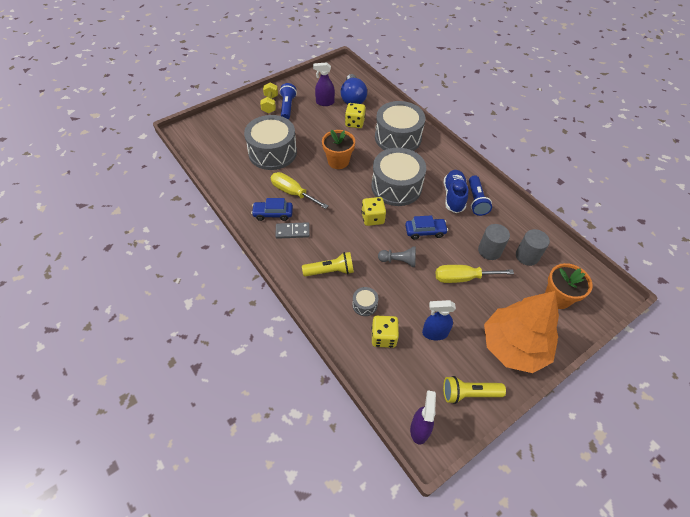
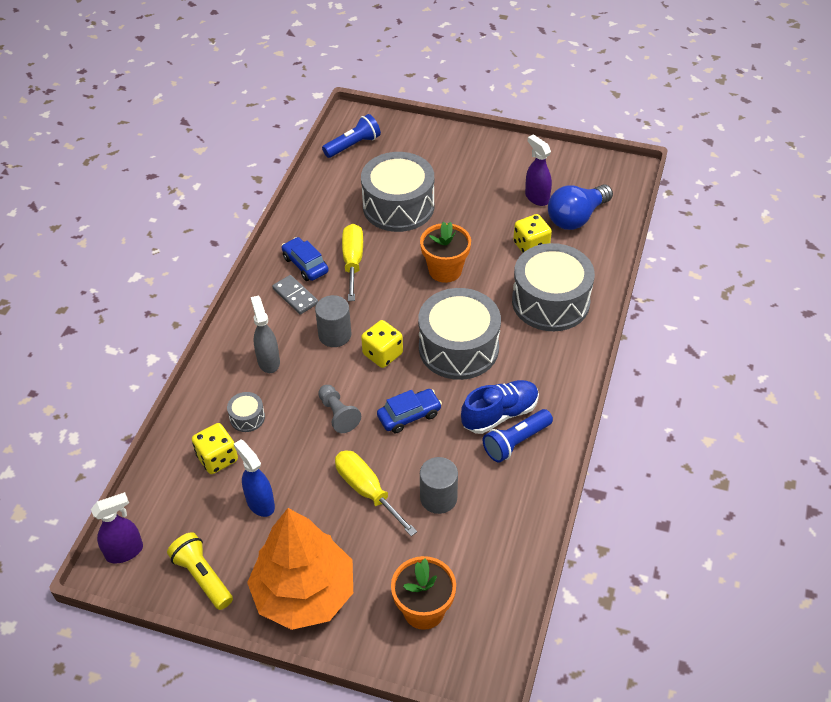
camera: 55 degrees right, 5 degrees down
yellow dumbbell [260,83,278,113] -> none
blue flashlight [280,83,297,119] -> blue flashlight moved to [322,114,381,158]
yellow flashlight [302,252,354,277] -> grey spray bottle [251,295,280,373]
blue car [405,215,448,239] -> blue car turned 75 degrees counterclockwise [377,389,442,433]
grey cylinder [516,229,550,266] -> grey cylinder moved to [315,295,352,347]

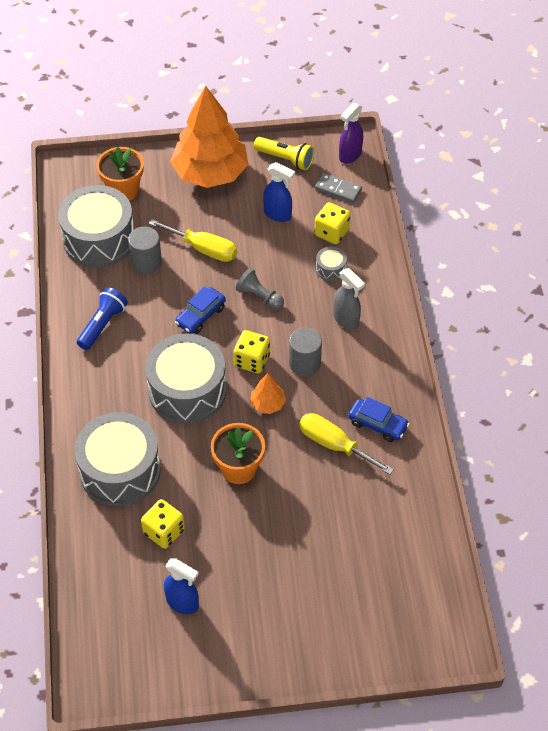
camera: 155 degrees right, 5 degrees up
grey domino [272,275,318,315] -> grey domino moved to [315,173,362,203]
blue flashlight [322,114,381,158] -> none
yellow screwdriver [342,224,363,301] -> yellow screwdriver turned 150 degrees clockwise [299,413,394,475]
grey drum [361,152,434,232] -> grey drum moved to [58,185,134,268]
blue shoe [461,380,539,434] -> none
purple spray bottle [525,134,552,206] -> blue spray bottle [164,558,199,614]
blue light bulb [548,185,613,230] -> none
none -> orange tree [250,373,286,414]

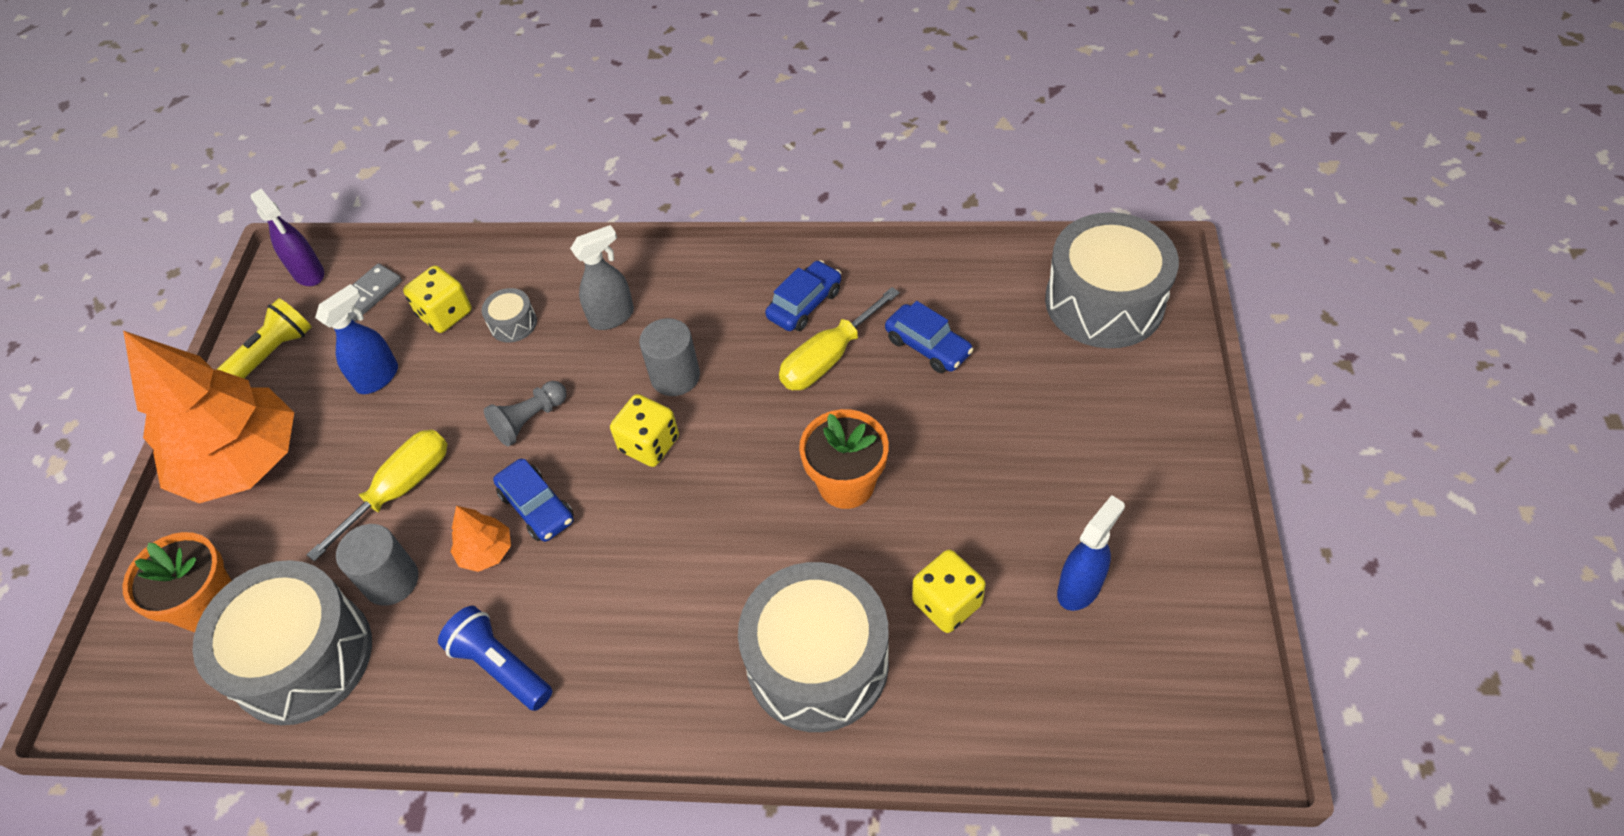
camera: 75 degrees left, 0 degrees up
grey drum [145,334,226,424] -> grey drum moved to [1045,212,1179,348]
orange tree [250,373,286,414] -> orange tree moved to [450,506,511,572]
none -> blue car [885,301,974,373]

